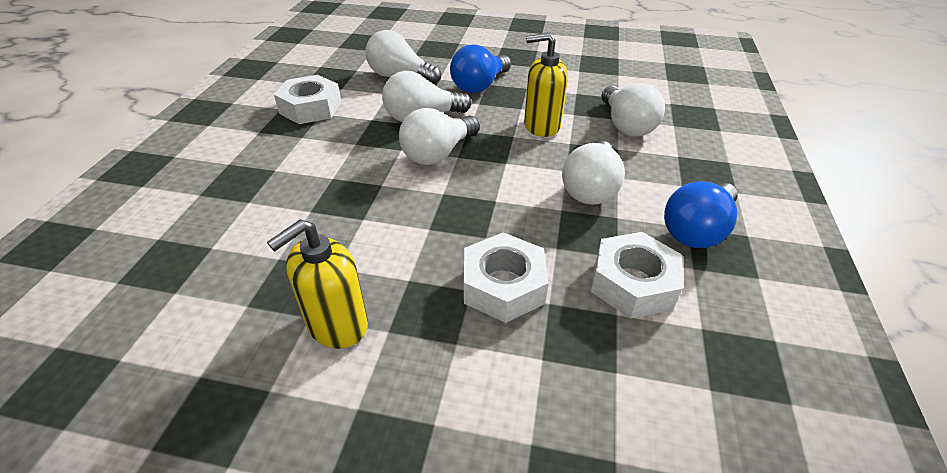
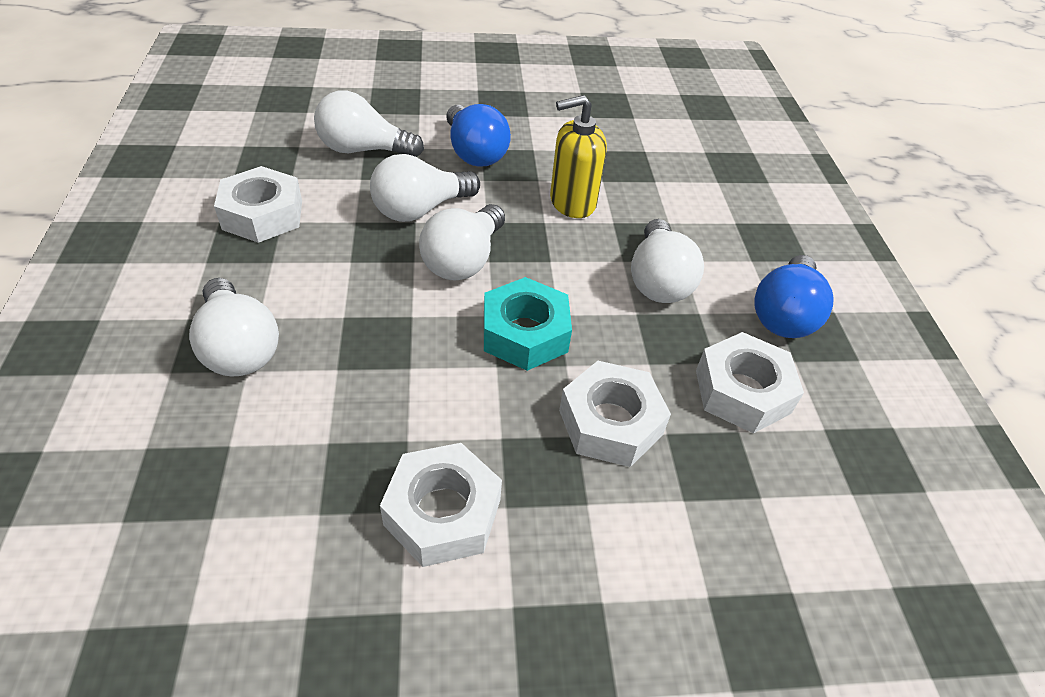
camera: 20 degrees left, 5 degrees up
yellow soap dispenser [267,219,368,349] -> white nut [380,443,502,567]
blue light bulb [450,44,511,93] -> blue light bulb turned 45 degrees counterclockwise [446,104,511,166]
white light bulb [601,83,665,136] -> white light bulb moved to [189,278,279,376]
none -> turquoise nut [484,277,572,371]

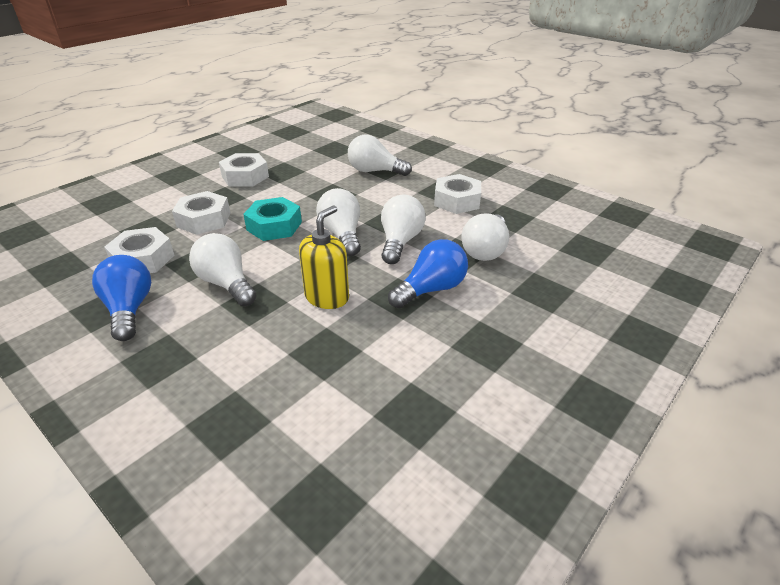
camera: 140 degrees right, 10 degrees down
white light bulb [314,90,424,157] -> white light bulb turned 150 degrees clockwise [461,213,509,261]
blue light bulb [446,104,511,166] -> blue light bulb turned 120 degrees clockwise [388,239,468,308]

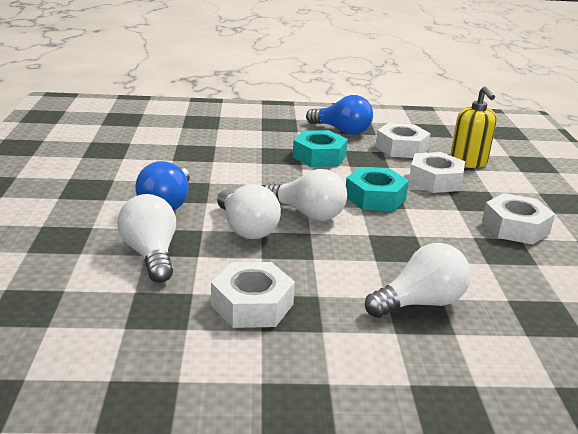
camera: 135 degrees right, 10 degrees down
white light bulb [189,233,257,306] -> turquoise nut [293,130,348,167]
yellow soap dispenser [299,205,349,309] -> yellow soap dispenser moved to [450,87,497,168]

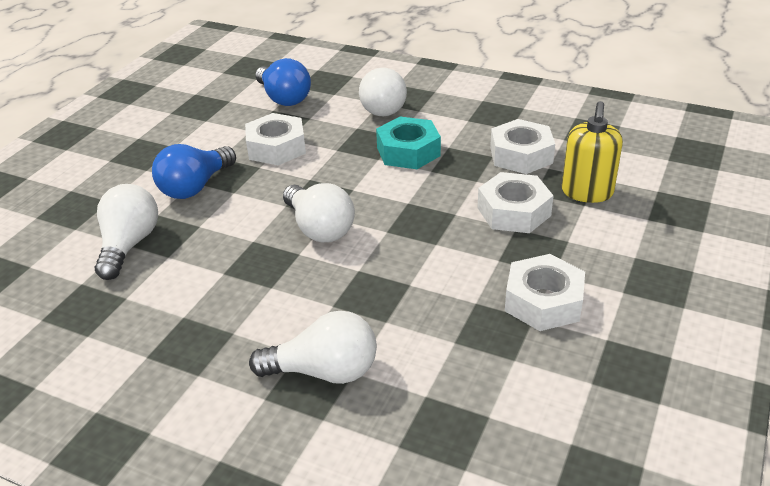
camera: 30 degrees right, 10 degrees up
white nut [211,262,295,328] -> white nut moved to [245,113,306,165]
white light bulb [217,184,281,239] -> white light bulb moved to [359,68,407,116]
blue light bulb [306,95,373,135] -> blue light bulb moved to [255,58,311,106]
turquoise nut [346,167,409,211] -> none

